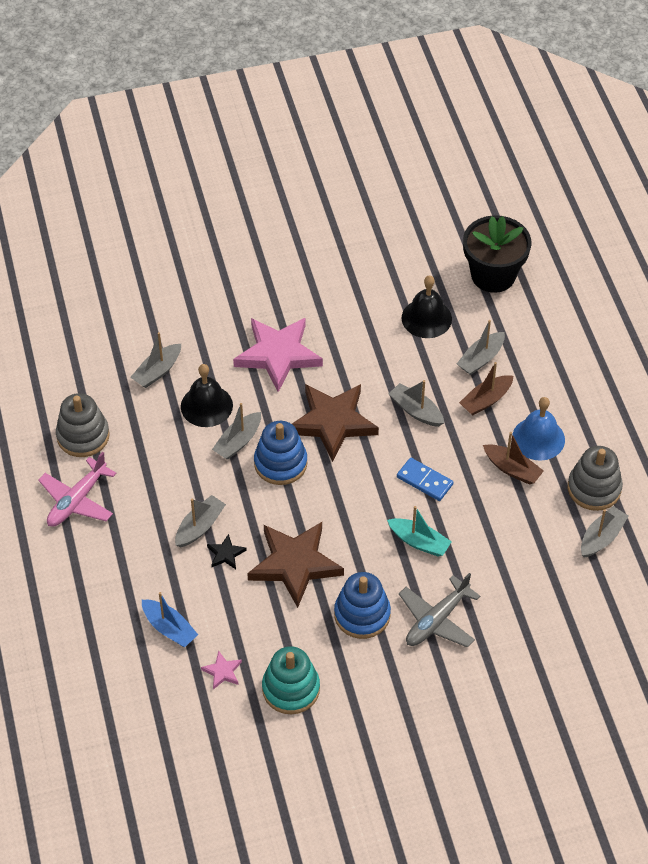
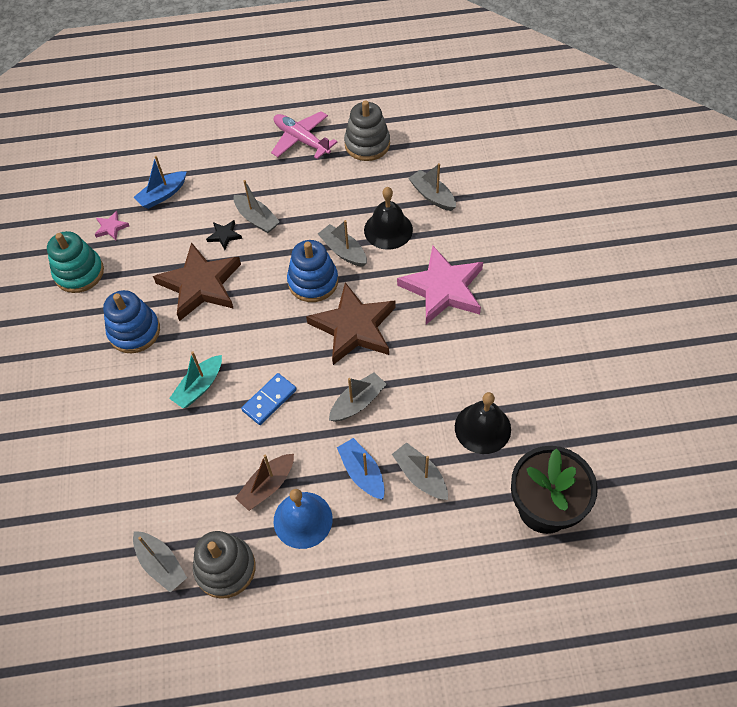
camera: 100 degrees right, 5 degrees up
grey plane [399,573,480,648] -> none
brown boat [459,362,513,416] -> blue boat [337,438,385,500]

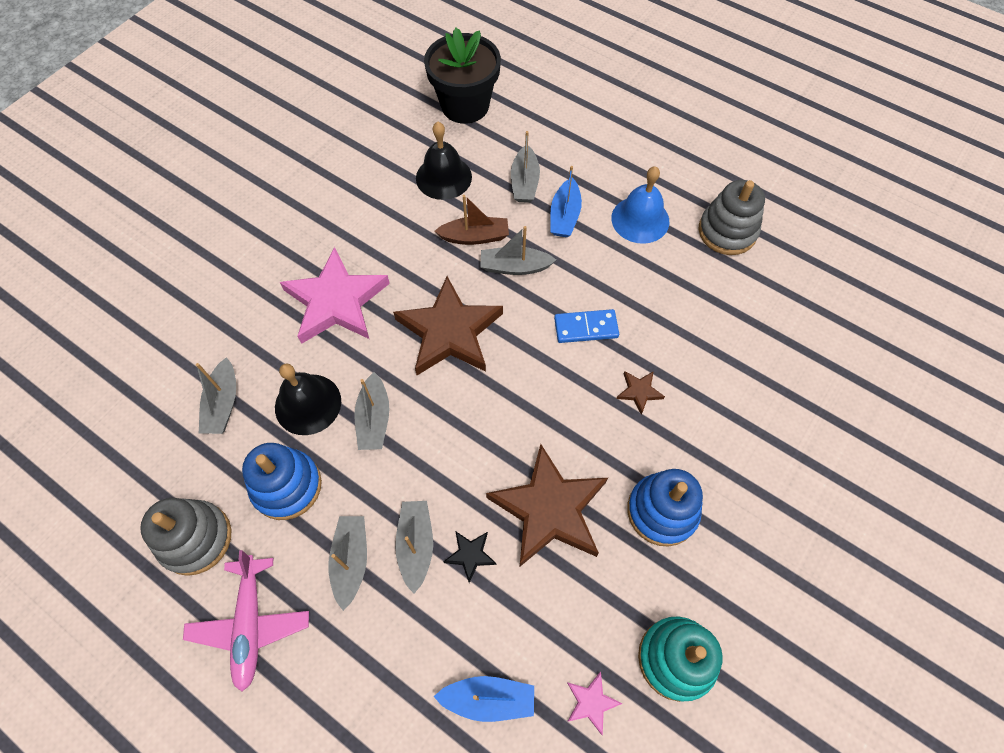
camera: 140 degrees left, 5 degrees up
grey boat [133,531,187,592] -> grey boat moved to [328,516,367,611]
turquoise boat [169,351,222,408] -> brown star [616,371,665,415]
brown boat [235,454,294,511] -> brown boat moved to [434,195,509,245]
blue stacking toy [287,240,338,302] -> blue stacking toy moved to [242,443,322,520]

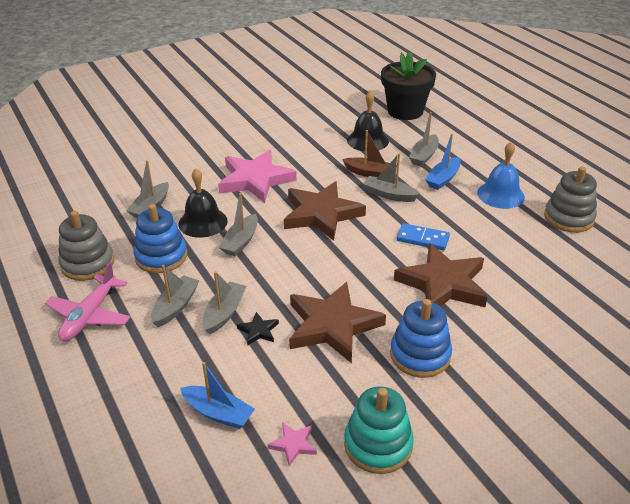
camera: 25 degrees right, 25 degrees down
brown star [616,371,665,415] -> brown star [394,243,487,307], size x2.40

